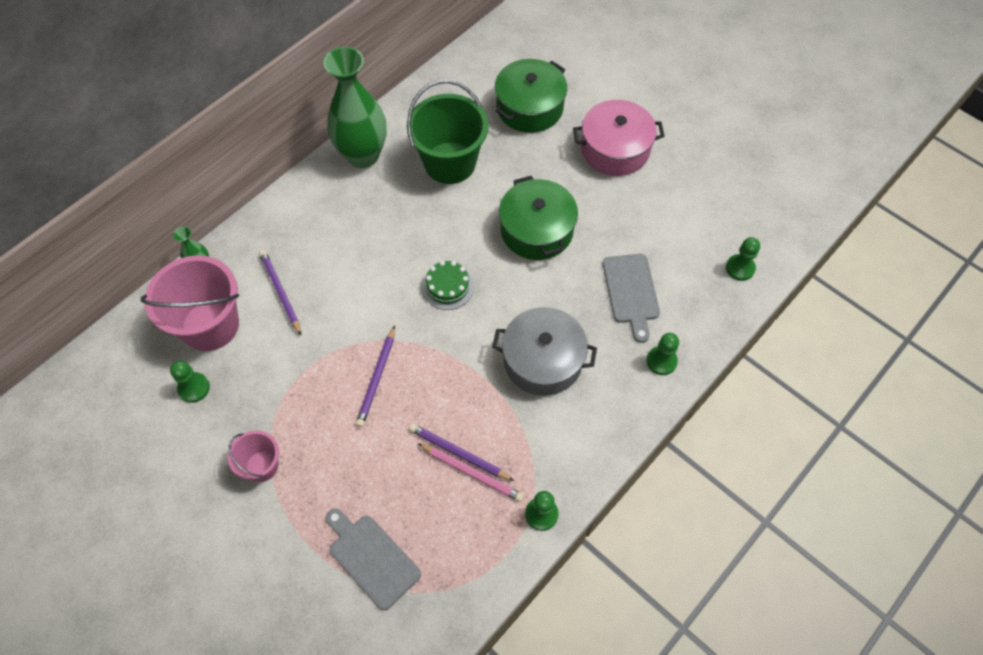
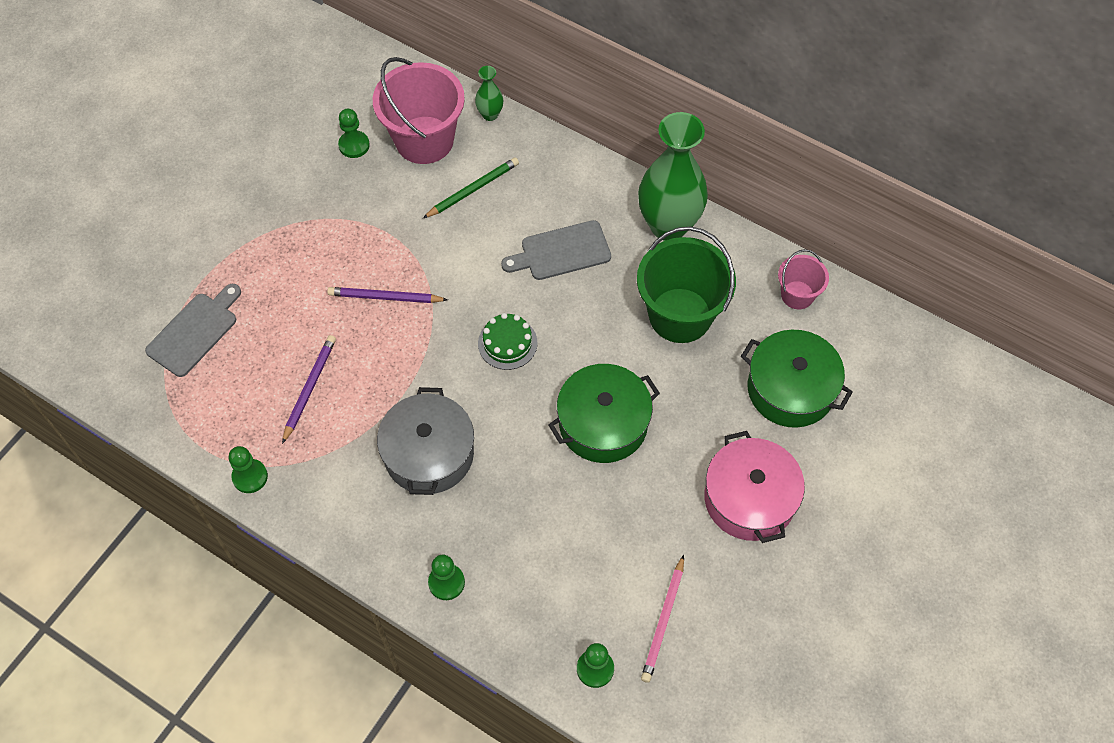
camera: 80 degrees right, 0 degrees up
pink bucket [228,431,279,482] -> pink bucket moved to [778,249,829,309]
purple pencil [259,250,301,335] -> green pencil [423,157,519,218]
pink pencil [417,443,524,502] -> pink pencil moved to [641,555,684,683]
grey cutting board [603,254,660,343] -> grey cutting board moved to [501,220,611,280]

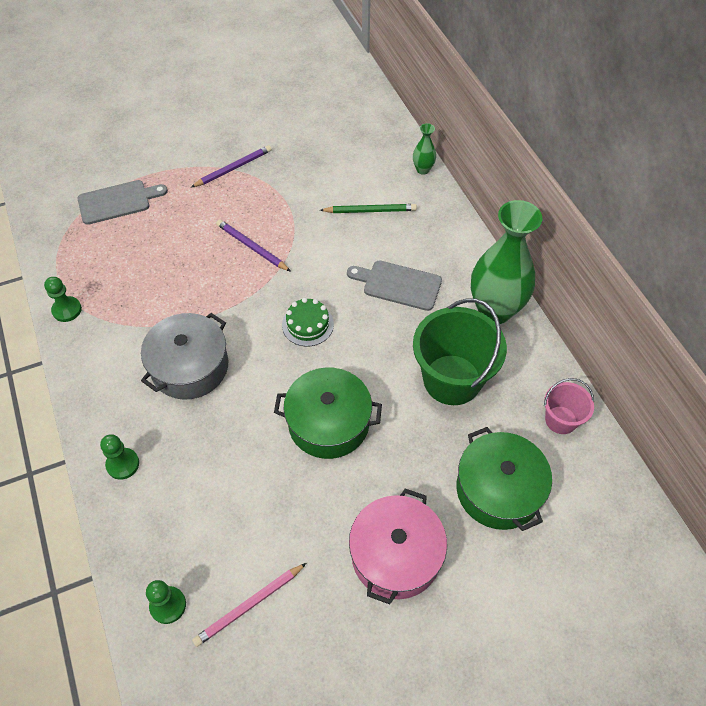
camera: 35 degrees right, 5 degrees down
purple pencil [282,335,336,444] -> purple pencil moved to [191,145,272,187]
green pawn [338,109,370,158] -> none
pink bucket [373,57,465,164] -> none

